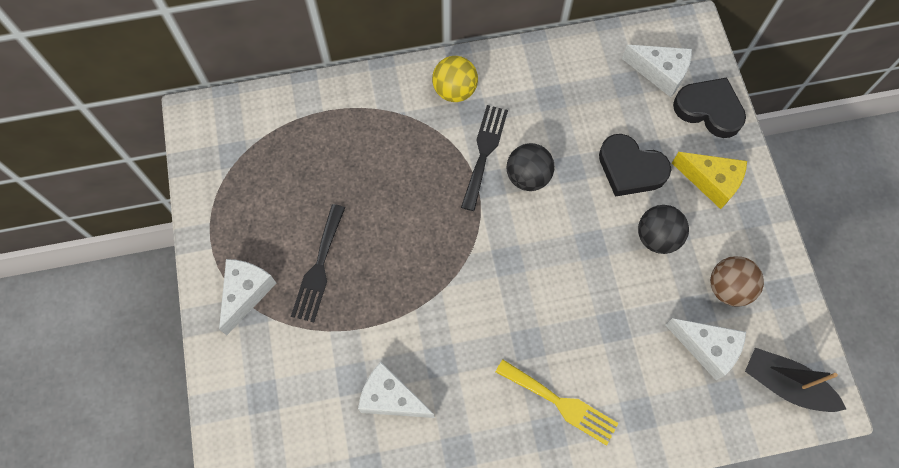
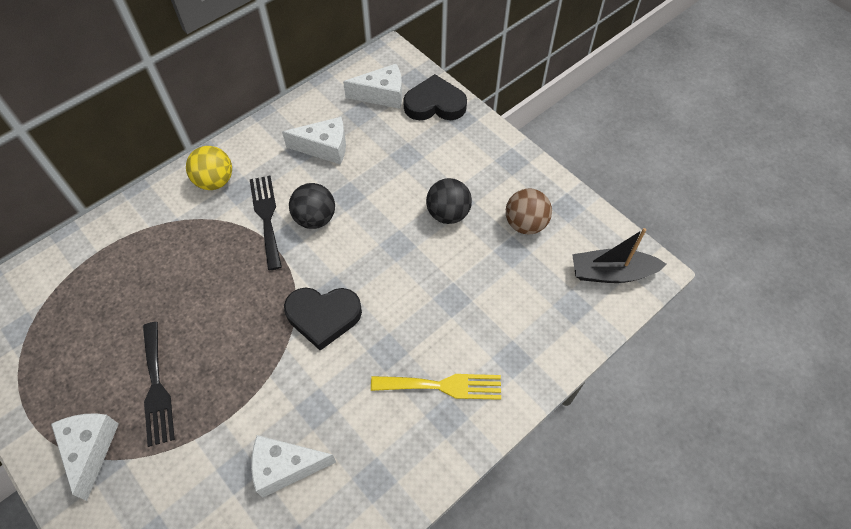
camera: 30 degrees left, 10 degrees down
black heart [599,134,671,197] -> black heart moved to [284,288,362,351]
white cheese [665,318,746,380] -> white cheese moved to [282,117,346,165]
yellow cheese [672,152,747,209] -> none

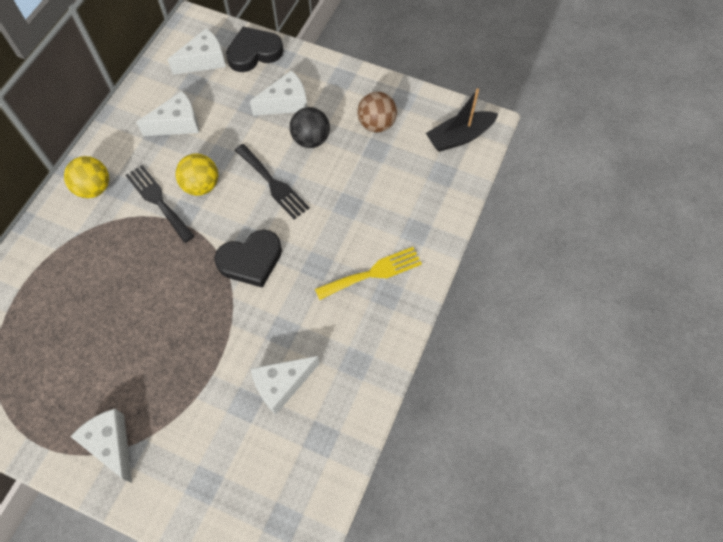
camera: 25 degrees left, 5 degrees up
black fork [143,322,175,447] -> black fork moved to [235,144,310,219]
black ball [289,183,335,229] -> yellow ball [176,154,218,196]
none -> white cheese [250,70,307,116]

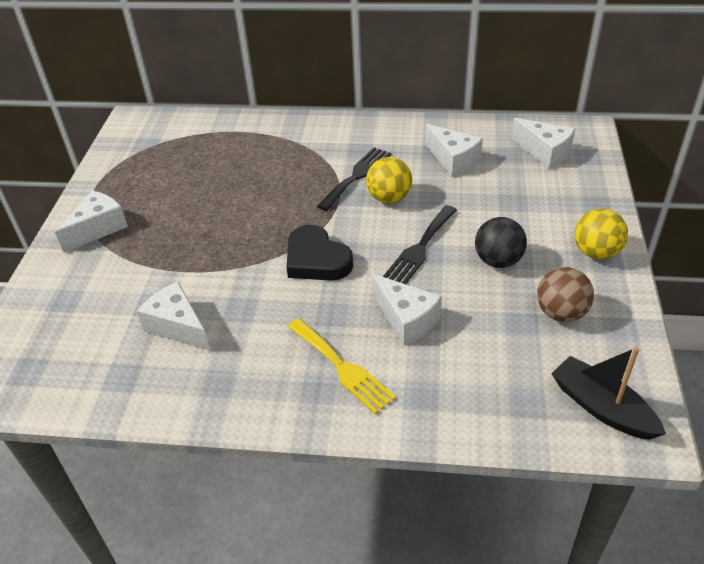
camera: 75 degrees right, 20 degrees down
yellow ball [64,156,109,198] -> yellow ball moved to [575,208,628,259]
black heart [226,27,284,72] -> none
white cheese [250,70,307,116] -> white cheese moved to [372,273,442,345]

